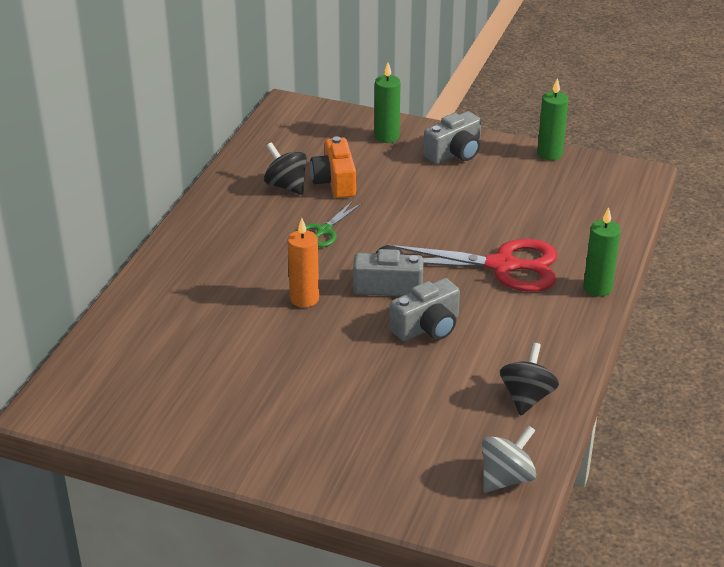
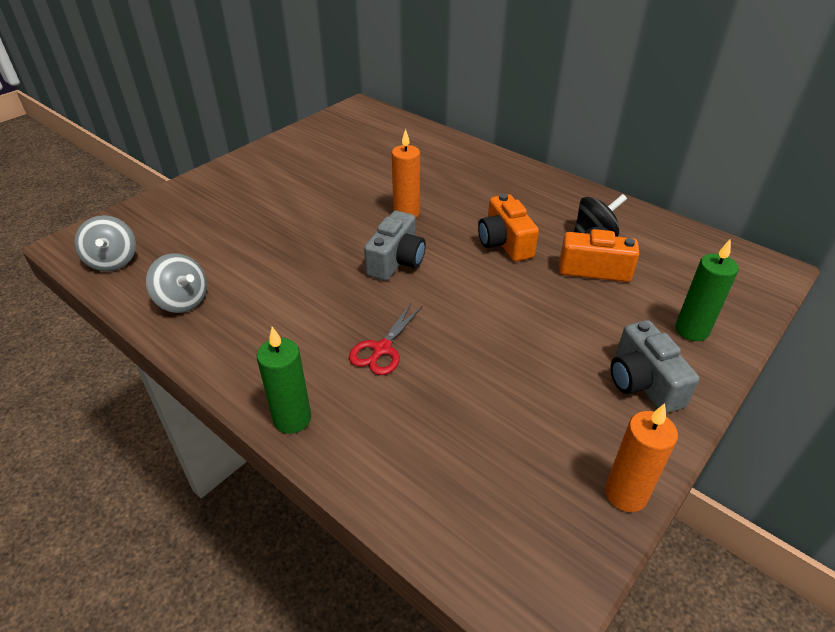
camera: 110 degrees right, 5 degrees up
green scissors [305,201,362,247] -> orange camera [478,193,539,261]
grey camera [389,278,460,341] -> none
red scissors [392,239,557,292] -> red scissors [349,303,422,375], size x0.51
black spinning top [500,343,559,416] -> grey spinning top [146,253,207,313]
green candle [537,78,569,160] -> orange candle [605,403,678,512]

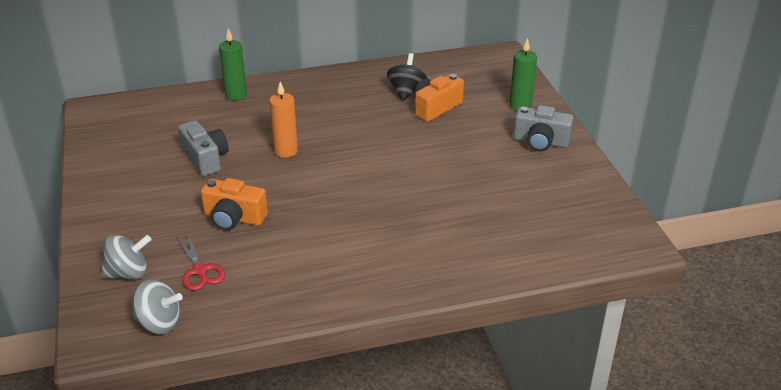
camera: 55 degrees left, 5 degrees down
grey spinning top [146,253,207,313] -> grey spinning top moved to [100,235,152,280]
green candle [257,327,311,434] -> green candle moved to [219,28,247,100]
red scissors [349,303,422,375] -> red scissors moved to [177,233,225,291]
grey camera [364,211,426,281] -> grey camera moved to [178,120,229,176]
orange camera [478,193,539,261] -> orange camera moved to [201,178,268,230]
orange candle [605,403,678,512] -> none

